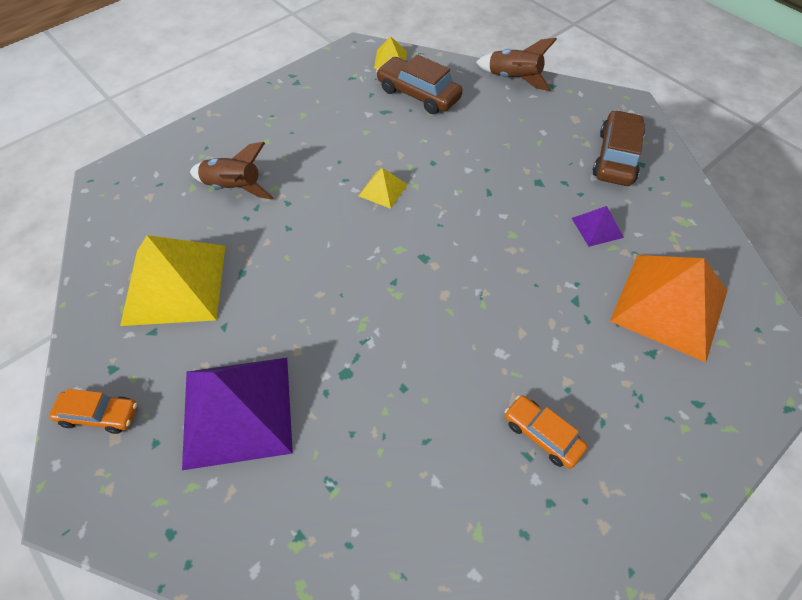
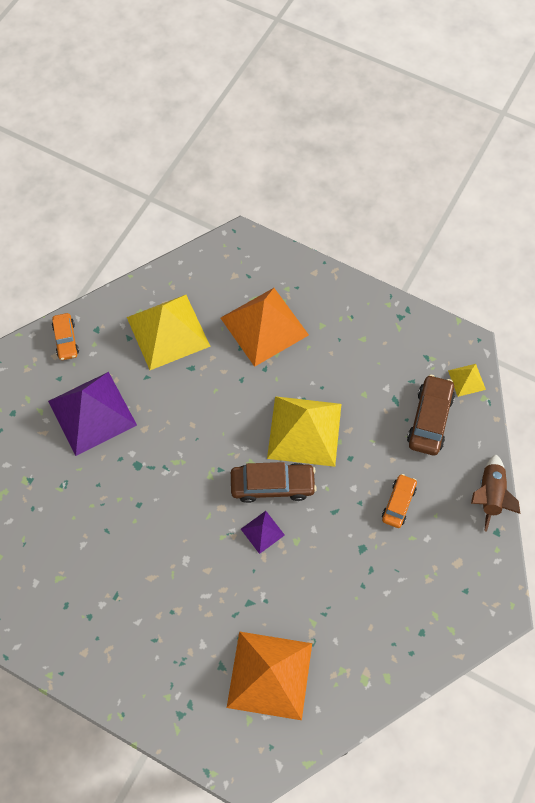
camera: 70 degrees right, 10 degrees up
brown rocket [190,142,274,200] -> orange pyramid [221,288,309,367]
yellow pyramid [359,168,408,209] -> yellow pyramid [267,396,341,467], size x2.22
orange car [505,395,588,469] -> orange car moved to [382,474,417,528]
purple pyramid [572,206,624,247] -> purple pyramid moved to [241,511,285,554]
brown car [593,110,645,186] -> brown car moved to [231,462,317,503]

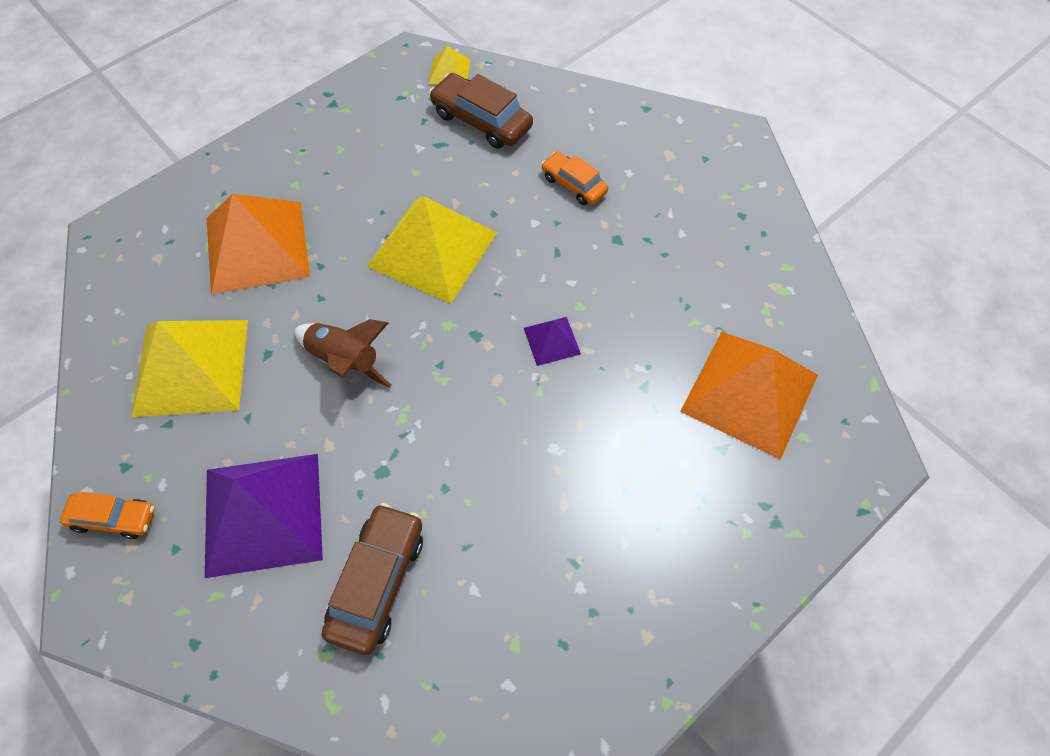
camera: 70 degrees left, 5 degrees down
brown car [231,462,317,503] -> brown car moved to [322,503,423,655]
brown rocket [471,454,520,532] -> brown rocket moved to [294,319,392,388]

